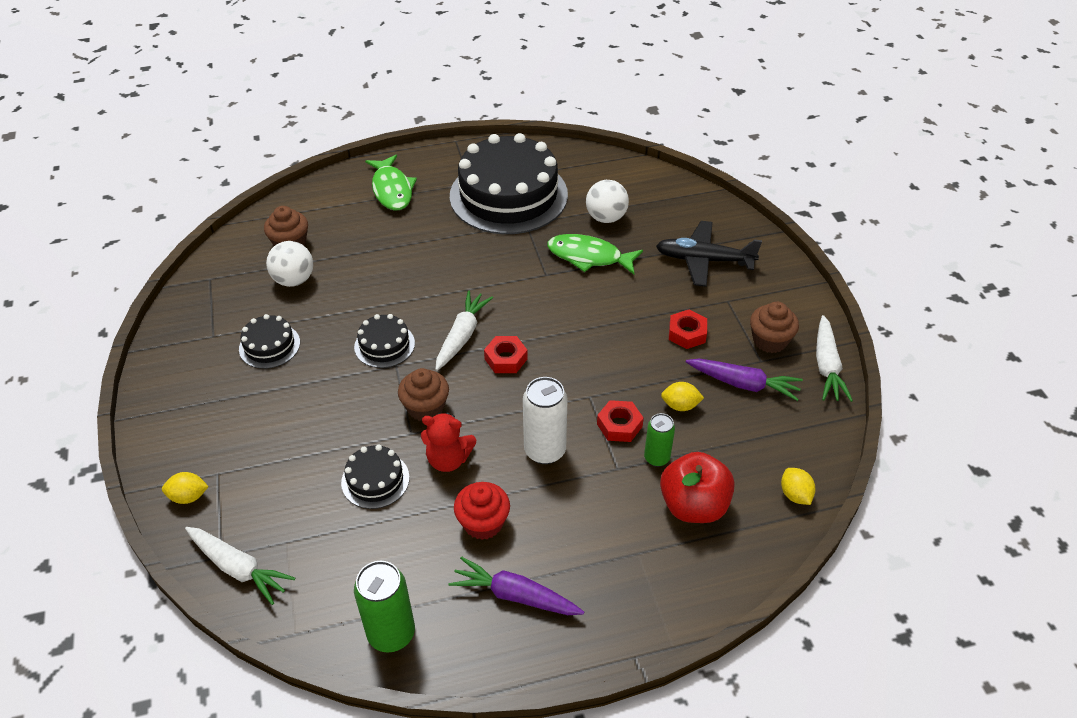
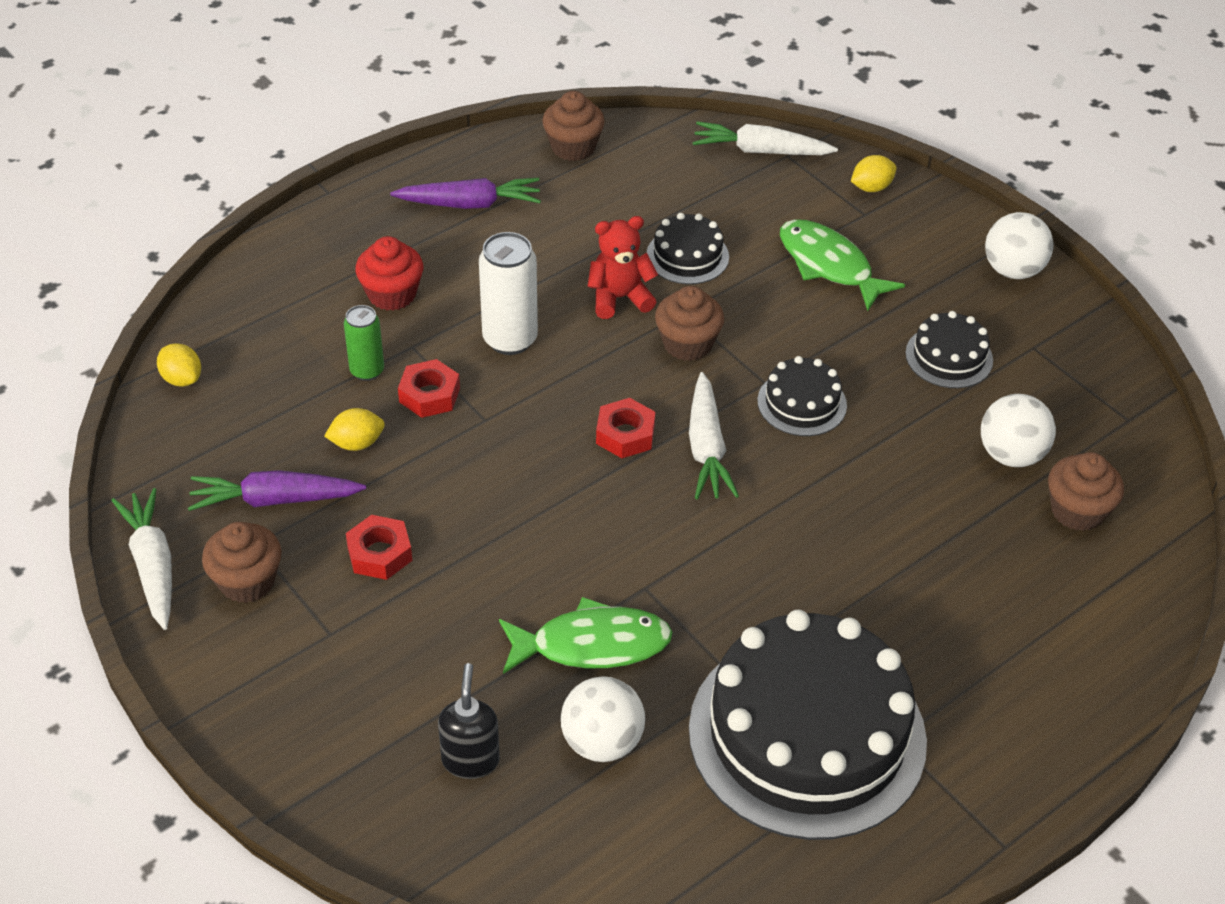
camera: 155 degrees right, 0 degrees up
green can [354,561,415,652] -> brown cupcake [542,91,605,161]
green fish [365,155,417,210] -> green fish moved to [780,219,905,311]
red cupcake [454,482,510,540] -> red cupcake moved to [355,236,423,311]
black plane [656,221,762,287] -> none
red apple [660,452,735,523] -> none
none -> black soap dispenser [438,663,500,779]
none -> white ball [985,212,1053,279]

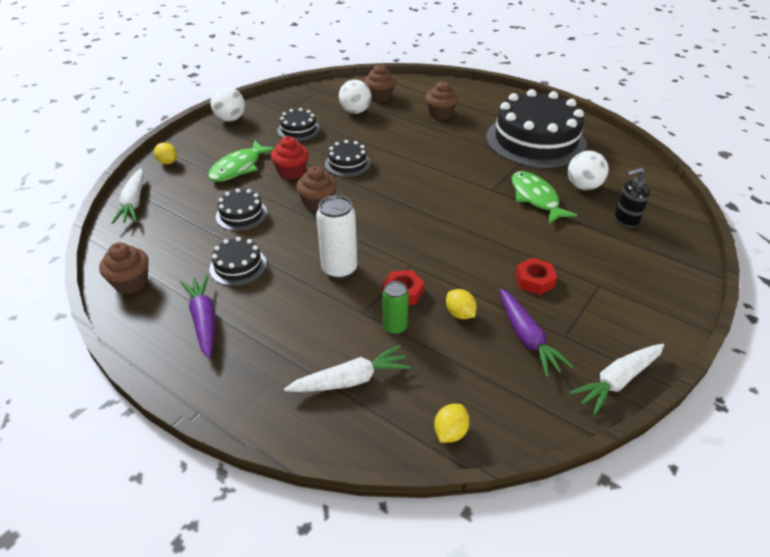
camera: 105 degrees left, 5 degrees down
brown cupcake [202,522,282,603] -> brown cupcake moved to [425,81,458,120]
red cupcake [355,236,423,311] -> red cupcake moved to [271,136,309,180]
red teddy bear [588,216,658,319] -> none
red nut [596,398,655,458] -> none
white carrot [689,372,739,499] -> white carrot moved to [284,345,411,392]
none -> black cake [209,237,267,286]

